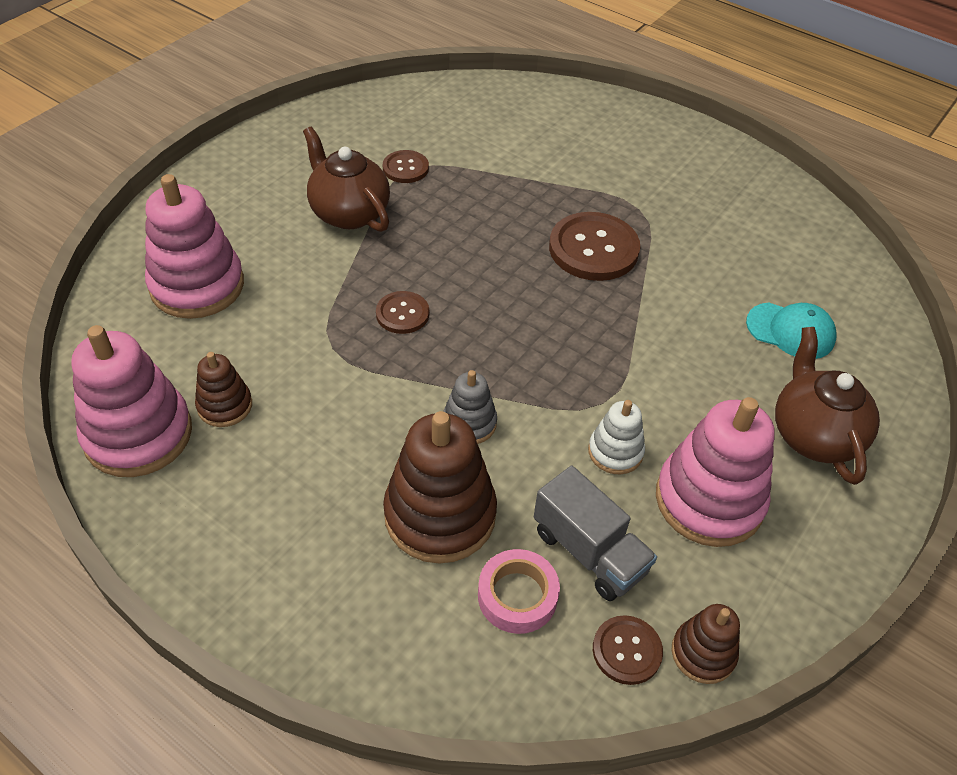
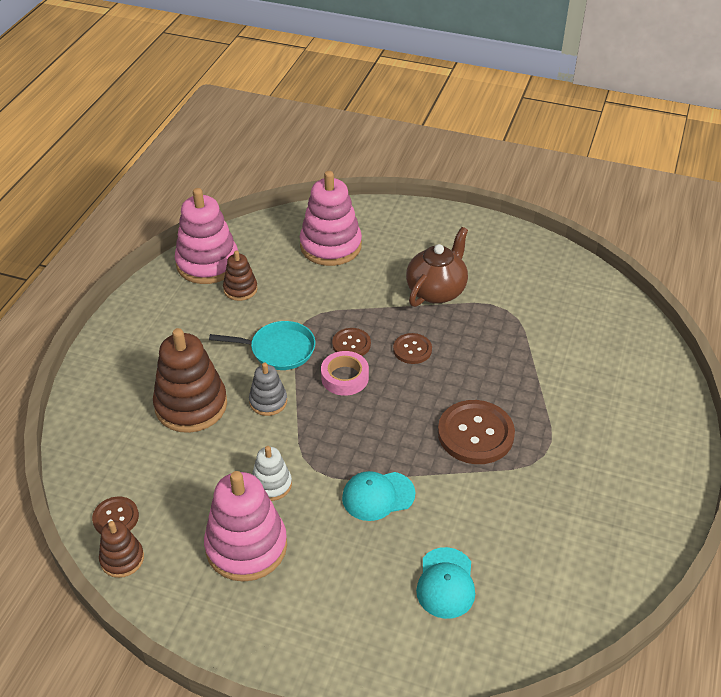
camera: 75 degrees right, 5 degrees down
brown button [383,150,429,183] -> brown button moved to [393,333,432,364]
pink tape [478,549,560,634] -> pink tape moved to [321,351,369,396]
grey truck [534,466,657,601] -> none
brown teapot [775,327,880,485] -> none
none -> turquoise pan [209,321,315,370]
none -> turquoise cap [342,471,415,521]

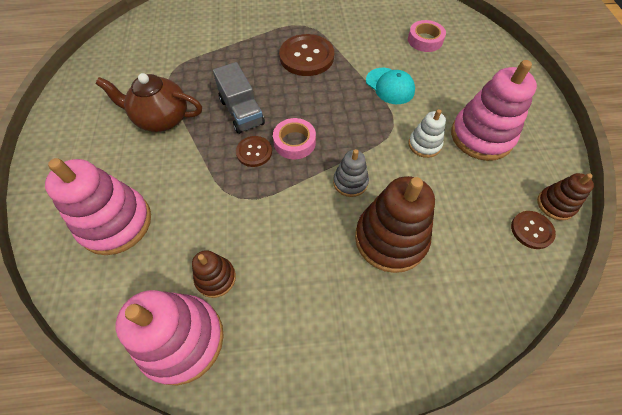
camera: 115 degrees left, 15 degrees up
turquoise pan [209,321,315,370] -> none
brown button [393,333,432,364] -> grey truck [213,62,265,134]
turquoise cap [416,547,475,619] -> pink tape [408,20,446,52]

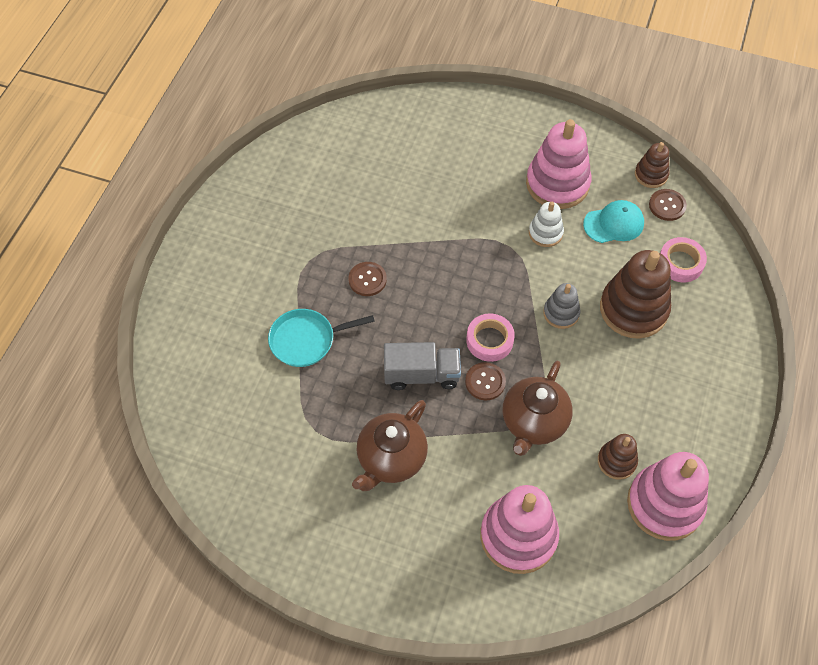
camera: 65 degrees left, 0 degrees up
brown button [279,34,334,76] -> brown button [349,262,387,296], size x0.55
turquoise cap [366,68,415,104] -> turquoise cap moved to [583,200,644,243]
pink tape [408,20,446,52] -> pink tape moved to [660,237,707,282]
none -> turquoise pan [268,309,375,367]
none -> brown teapot [502,361,573,456]

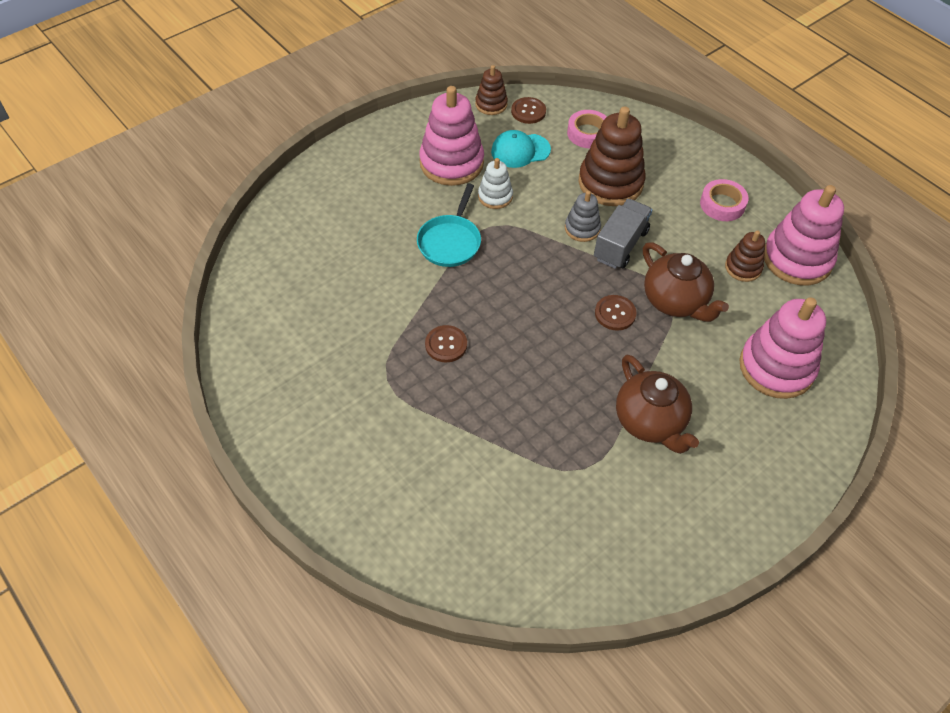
camera: 60 degrees left, 5 degrees down
turquoise pan [268,309,375,367] -> turquoise pan moved to [417,184,481,267]
grey truck [384,342,461,390] -> grey truck moved to [594,199,653,269]
pink tape [466,313,515,362] -> pink tape moved to [700,179,749,221]
turquoise cap [583,200,644,243] -> turquoise cap turned 120 degrees counterclockwise [491,130,551,168]

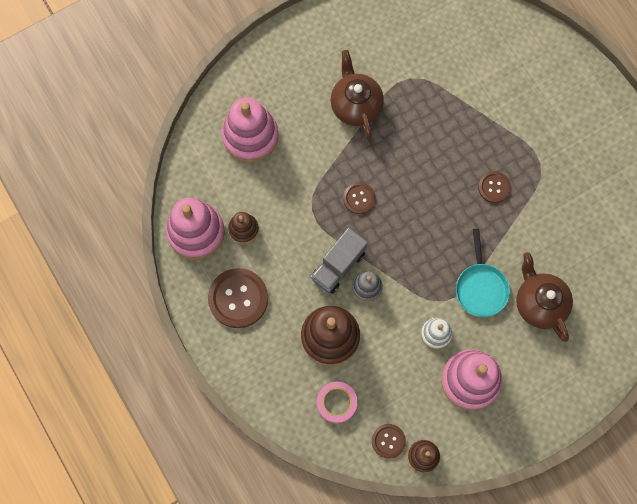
camera: 170 degrees left, 20 degrees up
turquoise pan [417,184,481,267] -> turquoise pan turned 150 degrees clockwise [456,229,510,317]
turquoise cap [491,130,551,168] -> none
brown teapot [643,242,729,322] -> brown teapot moved to [516,252,573,342]
pink tape [700,179,749,221] -> brown button [208,268,268,328]

